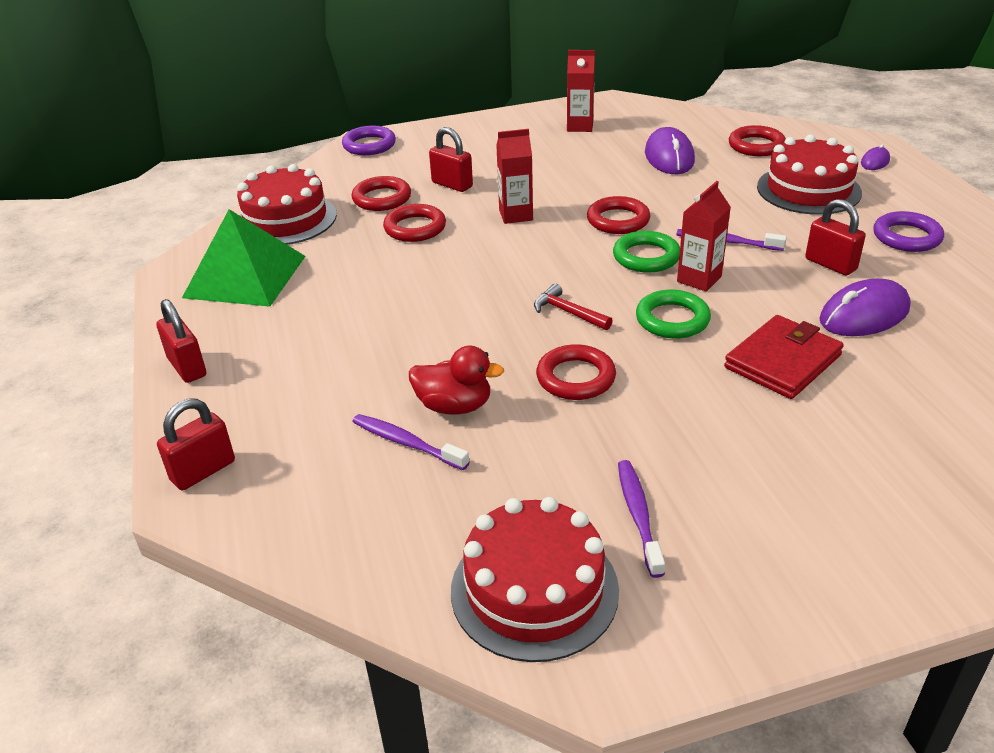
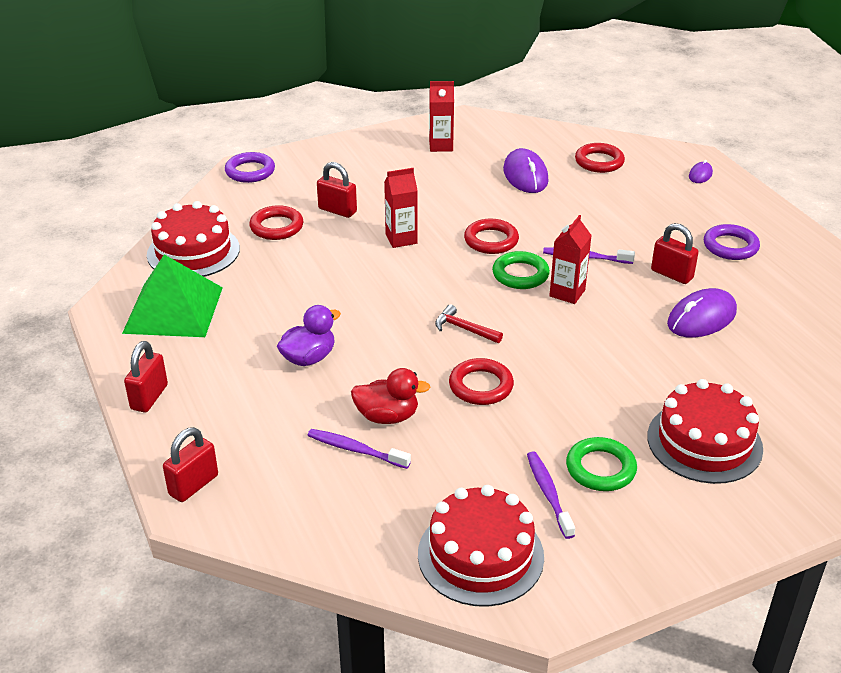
camera: 10 degrees left, 0 degrees up
red padlock [156,299,206,383] -> red padlock turned 60 degrees clockwise [124,341,168,412]
red ring [383,204,446,242] -> none
green ring [636,290,711,338] -> green ring moved to [566,437,637,491]
red wallet [724,315,844,399] -> none
red cake [757,135,862,215] -> red cake moved to [647,379,763,484]
none -> purple duck [277,305,341,366]

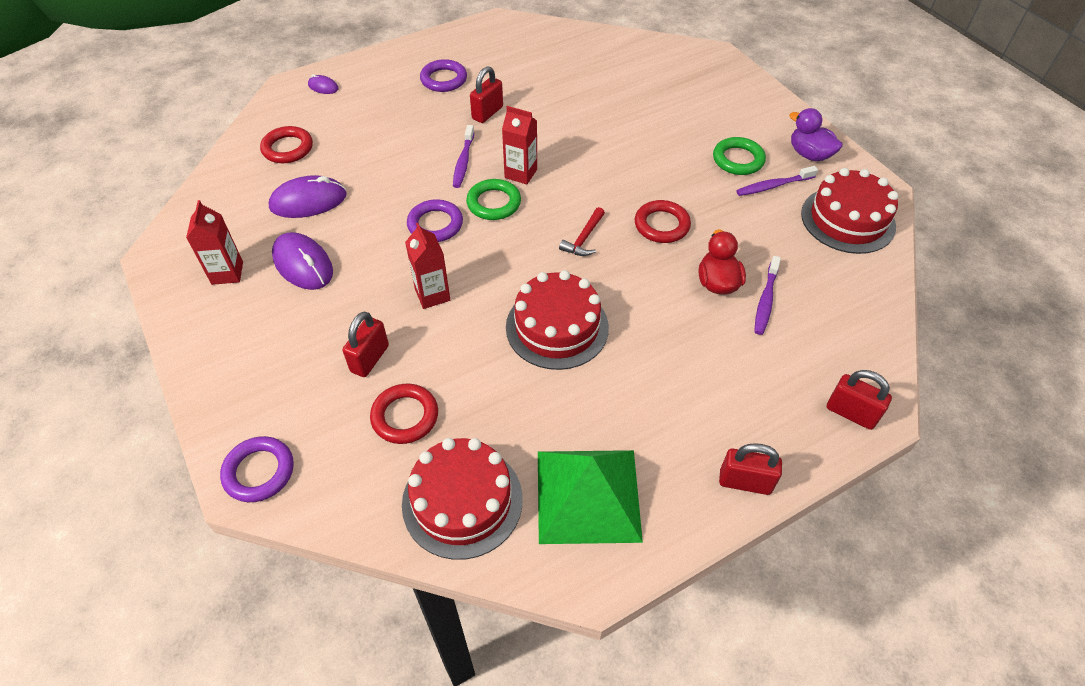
camera: 95 degrees left, 15 degrees up
purple duck [277,305,341,366] -> purple duck moved to [789,108,843,161]
red ring [464,219,519,254] -> purple ring [407,199,463,242]
red cake [647,379,763,484] -> red cake moved to [506,270,609,370]
purple mouse [667,288,737,338] -> purple mouse moved to [272,232,333,290]

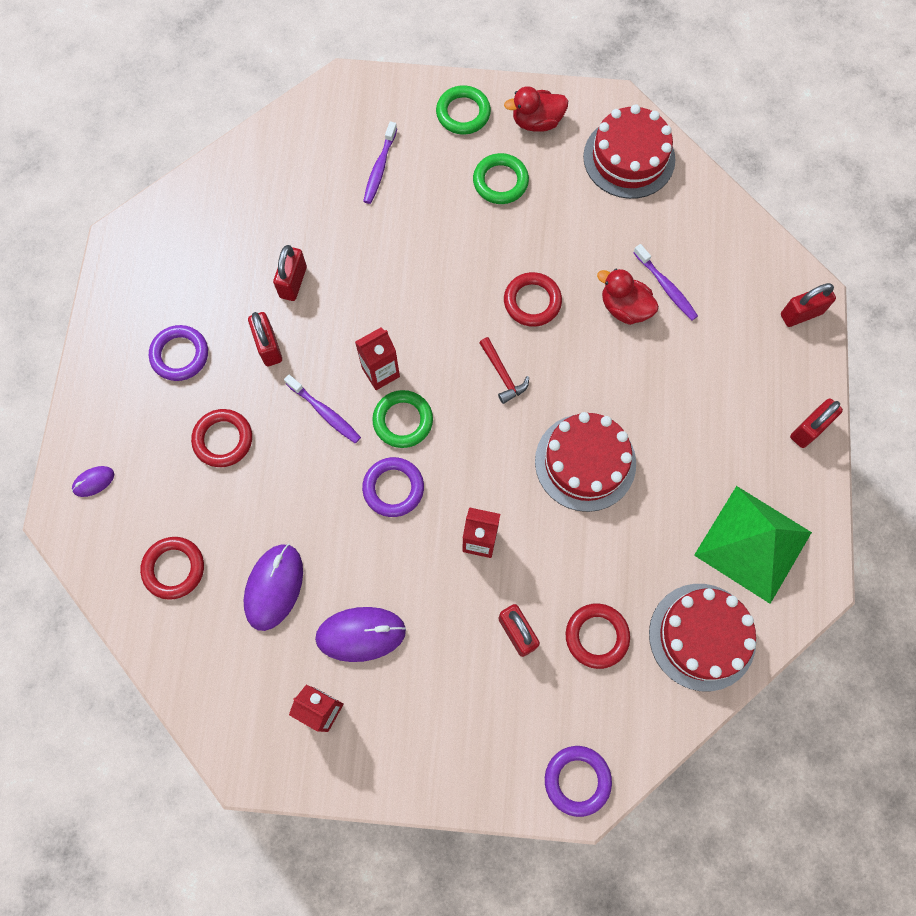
camera: 55 degrees left, 20 degrees up
purple toothbrush [736,166,818,196] -> purple toothbrush moved to [363,122,397,204]
purple duck [789,108,843,161] -> red duck [504,86,568,132]
none -> red ring [191,409,252,467]
none -> red padlock [273,245,307,301]
none -> green ring [436,85,491,135]

